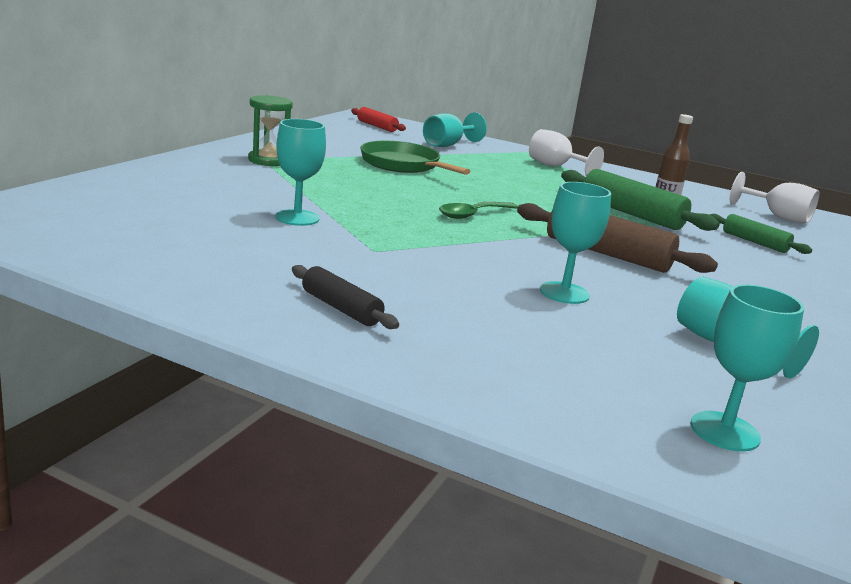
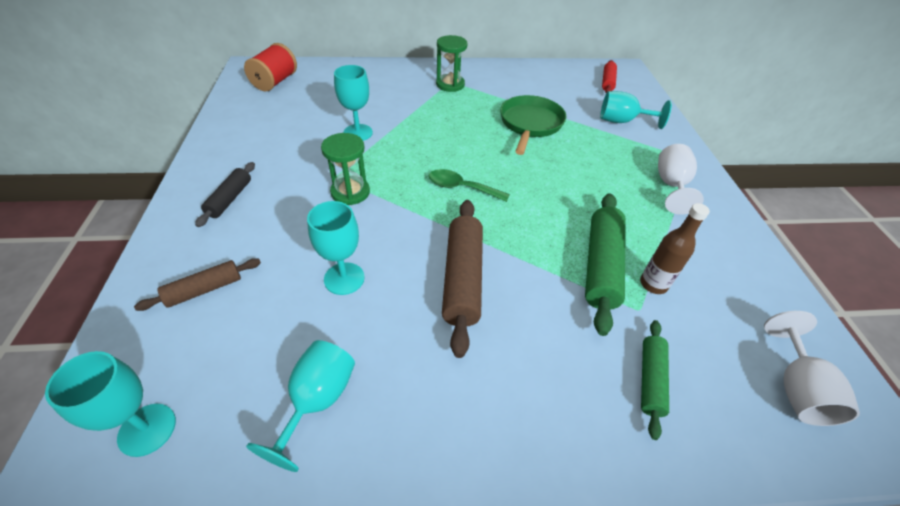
camera: 60 degrees right, 25 degrees up
none -> brown rolling pin [134,258,261,311]
none -> red spool [244,43,297,91]
none -> green hourglass [321,133,370,205]

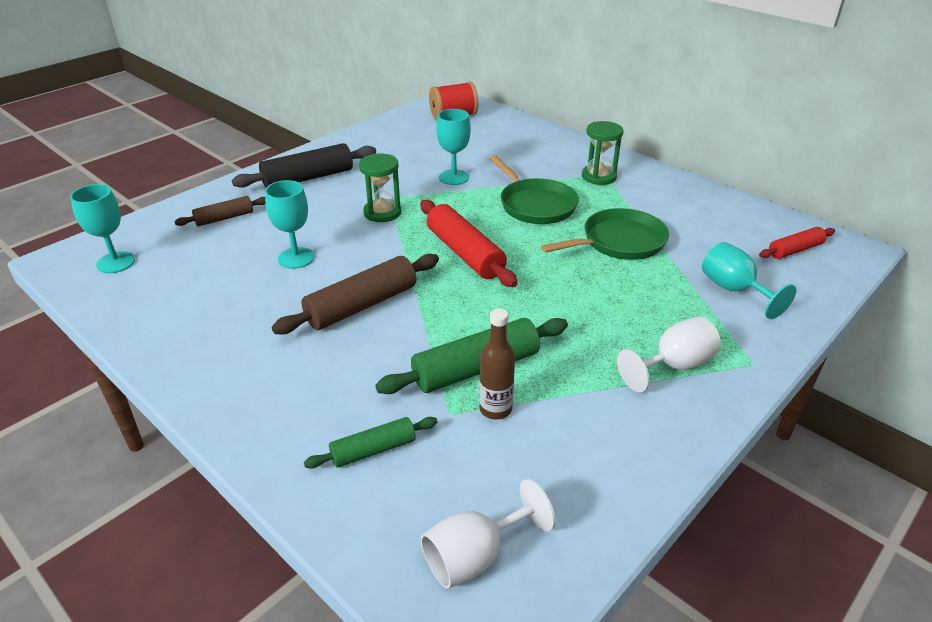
camera: 50 degrees right, 10 degrees down
brown rolling pin [134,258,261,311] -> brown rolling pin turned 45 degrees counterclockwise [174,196,265,226]
black rolling pin [195,162,255,227] -> black rolling pin [232,143,376,188], size x1.72
turquoise goblet [246,340,355,472] -> none
green spoon [429,169,510,202] -> red rolling pin [420,200,518,287]
none -> green pan [489,155,579,224]

